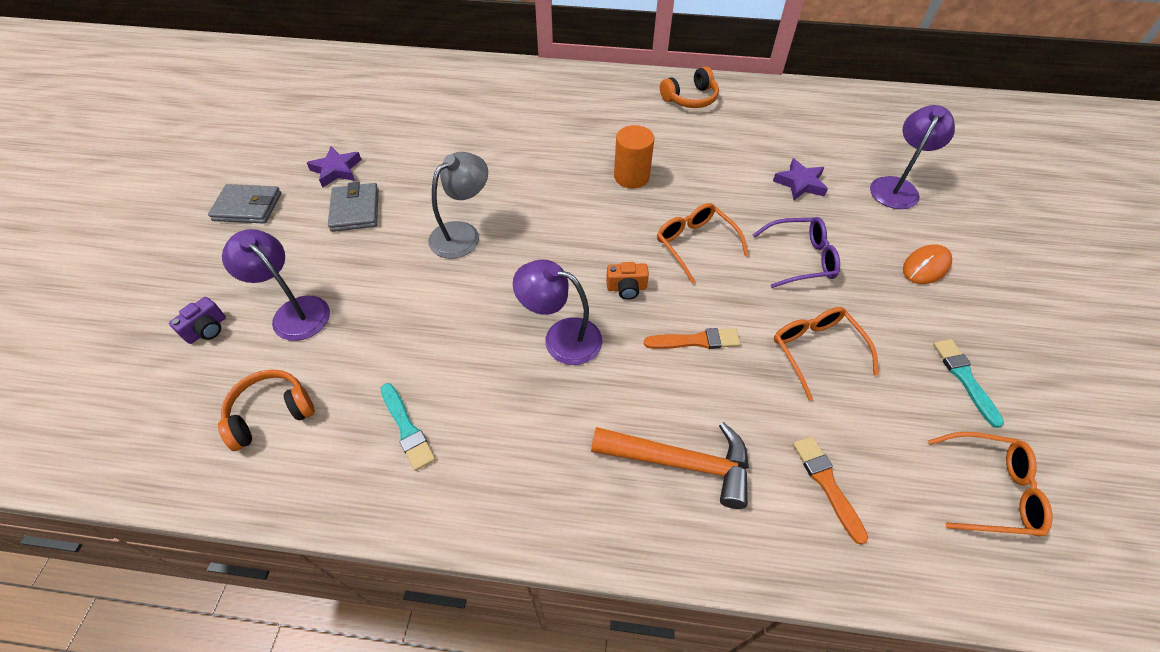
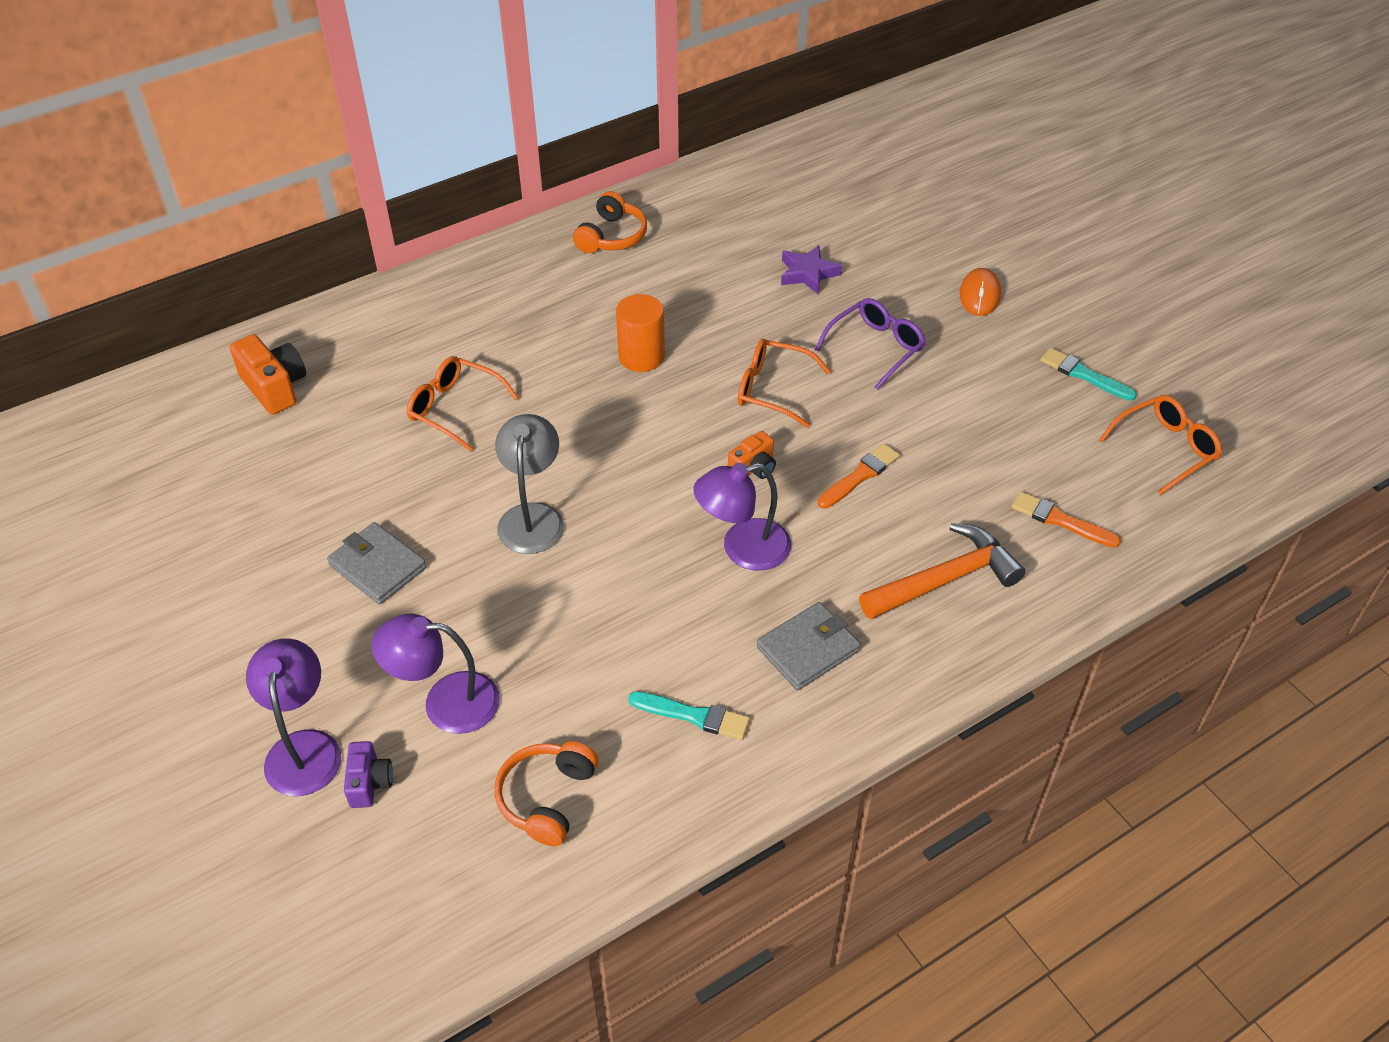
camera: 40 degrees left, 5 degrees down
grey wallet [208,184,281,224] -> grey wallet moved to [757,602,861,690]
purple star [307,147,362,188] -> none
orange glasses [774,307,879,400] -> orange glasses moved to [407,356,519,451]
purple lamp [870,105,955,209] -> purple lamp moved to [246,638,342,796]
none -> orange camera [230,334,306,415]

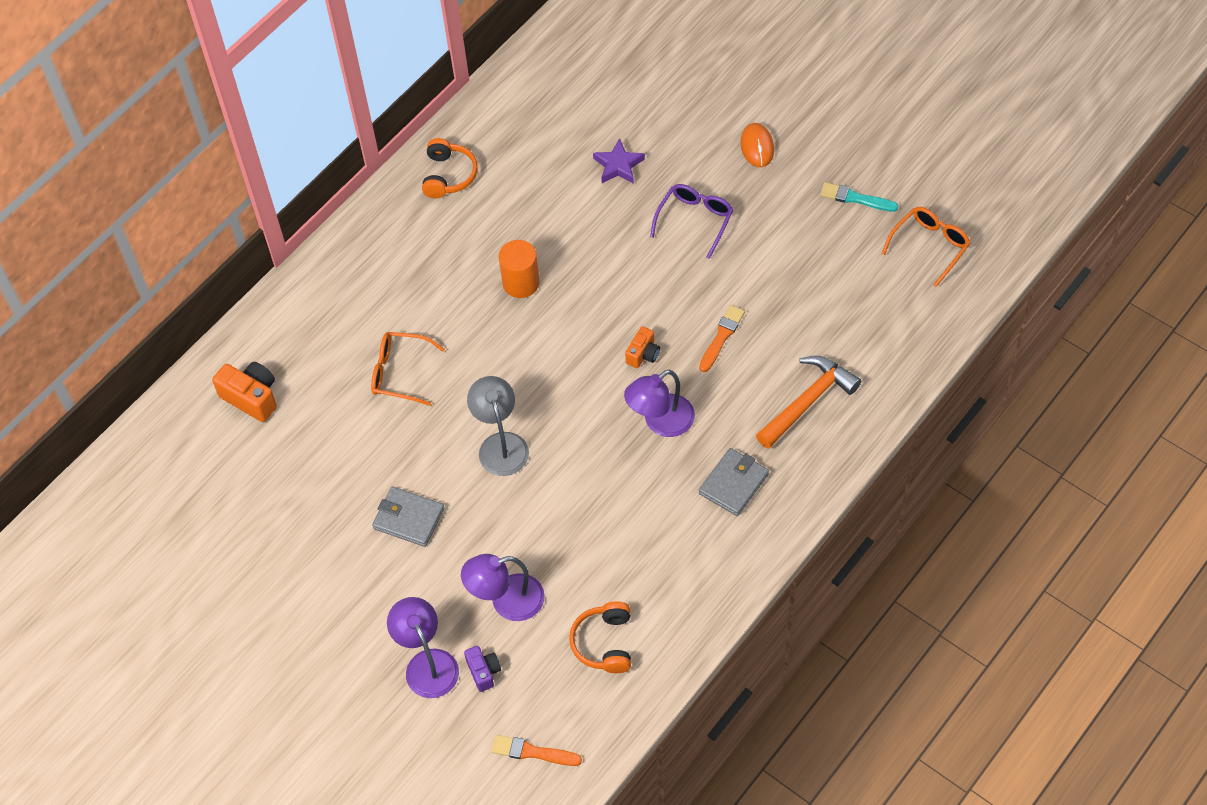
camera: 15 degrees left, 10 degrees up
turquoise brush [628,691,750,740] -> none
orange glasses [738,339,831,428] -> none
orange brush [1011,491,1121,548] -> orange brush moved to [491,735,582,766]

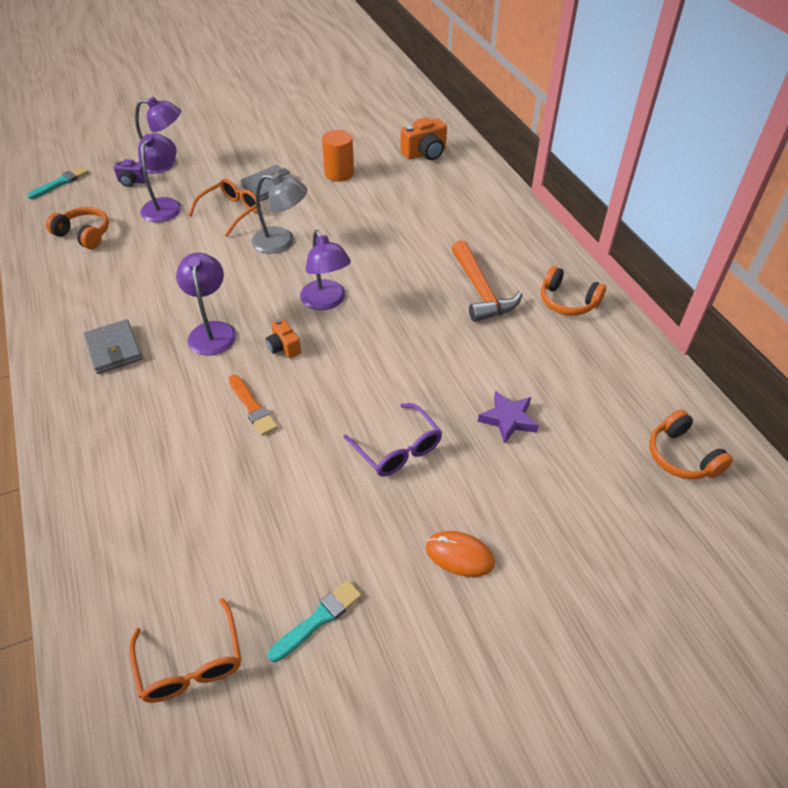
camera: 115 degrees right, 10 degrees down
orange glasses [371,332,445,406] -> orange glasses moved to [189,179,261,237]
orange brush [491,735,582,766] -> turquoise brush [27,166,89,199]
orange cylinder [499,240,540,298] -> orange cylinder moved to [322,130,354,182]
orange hammer [756,356,861,449] -> orange hammer moved to [452,240,523,322]
none -> purple lamp [300,230,351,310]
none -> orange headphones [649,409,733,479]

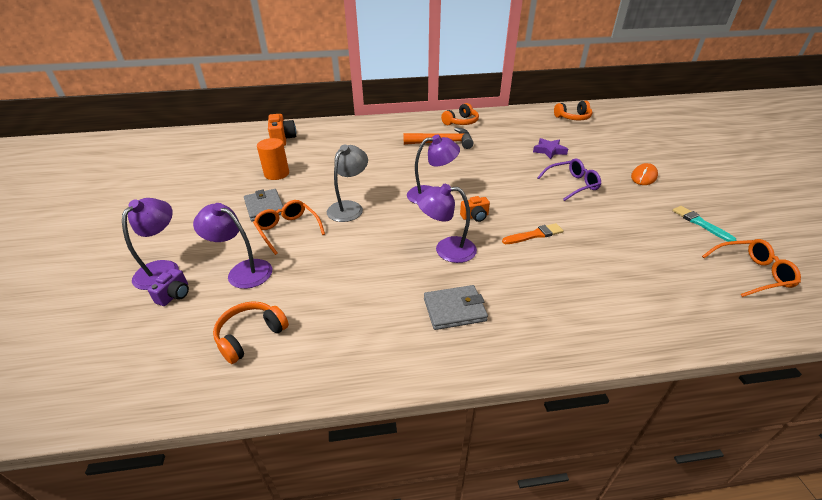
camera: 75 degrees left, 10 degrees down
turquoise brush [27,166,89,199] -> none

